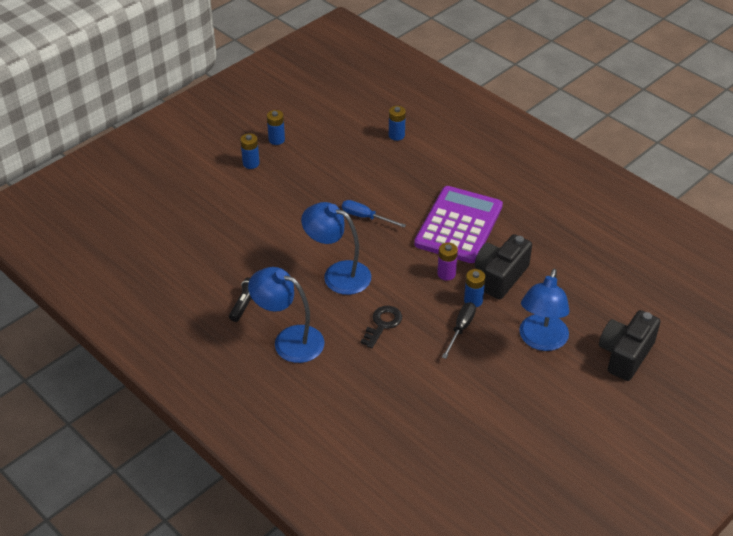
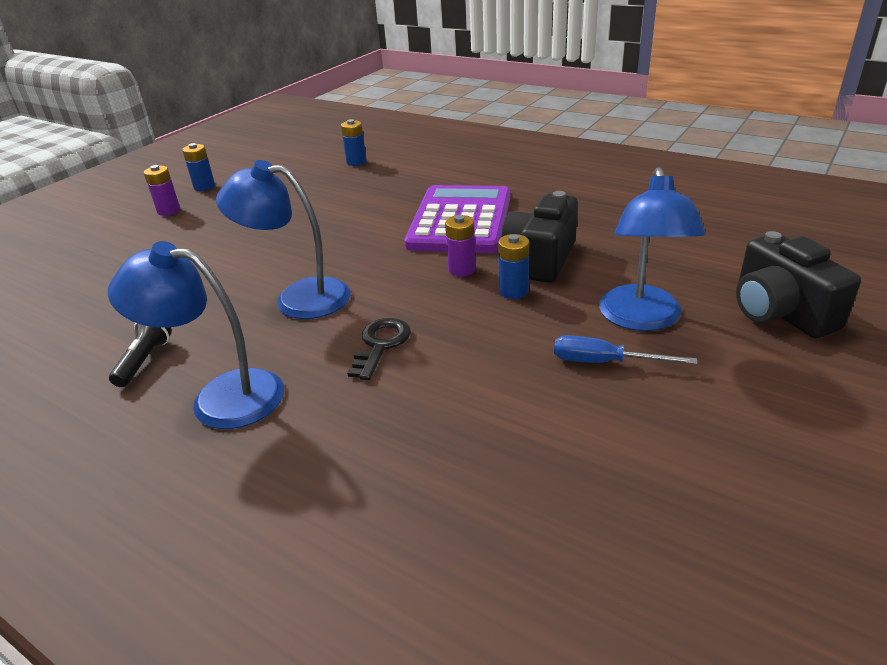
camera: 10 degrees left, 10 degrees down
blue battery [240,133,260,169] -> purple battery [144,165,180,216]
blue screwdriver [342,200,406,228] -> blue screwdriver moved to [554,335,697,364]
black screwdriver [442,302,476,359] -> none
black camera [599,310,660,381] -> black camera turned 45 degrees counterclockwise [736,231,861,338]

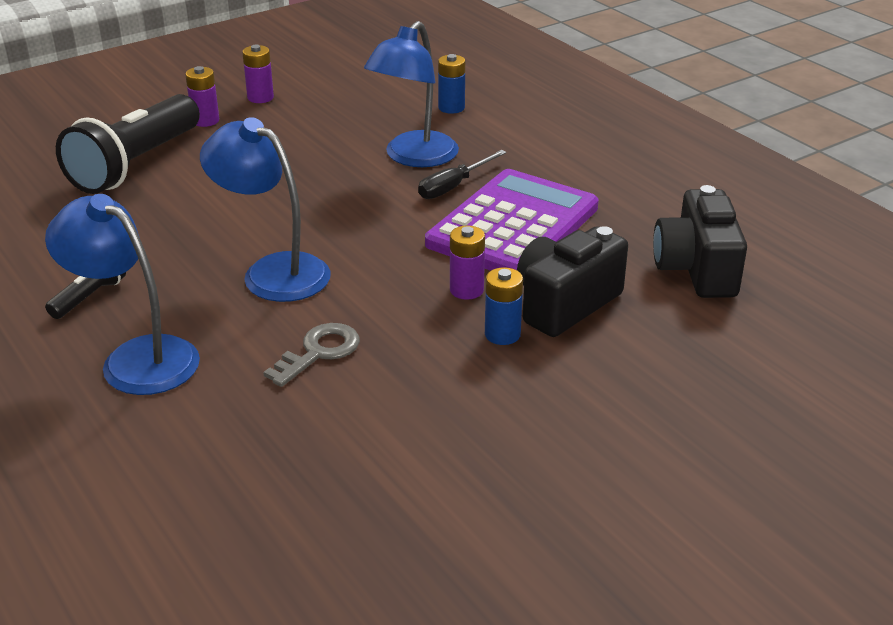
camera: 20 degrees right, 0 degrees up
blue battery [182,143,215,191] -> purple battery [242,45,274,103]
black key [347,318,411,380] -> grey key [263,323,360,387]
blue screwdriver [554,335,697,364] -> none
blue lamp [599,167,706,331] -> blue lamp moved to [364,21,459,167]
black camera [736,231,861,338] -> black camera moved to [653,185,747,298]
none -> black flashlight [56,94,200,194]
none -> black screwdriver [418,150,507,199]

